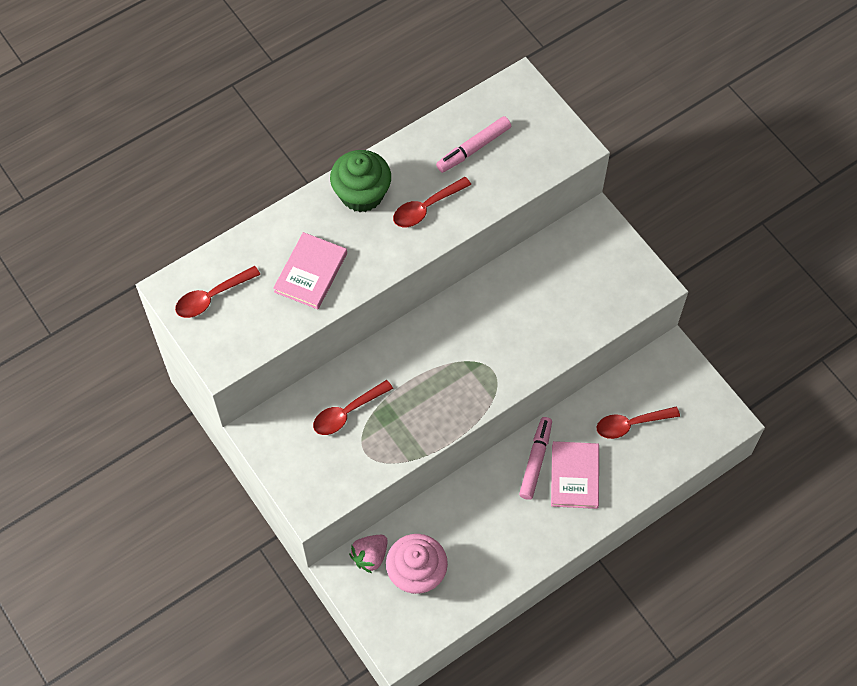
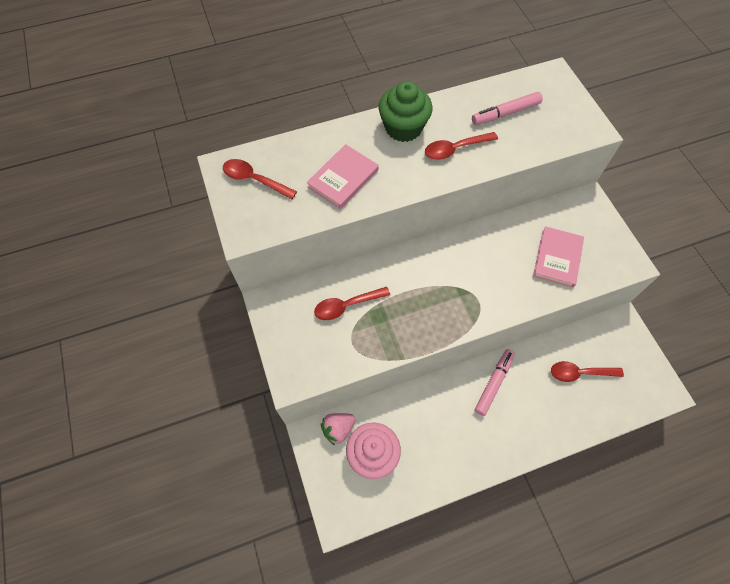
camera: 15 degrees right, 0 degrees up
red spoon [175,266,261,318] -> red spoon turned 45 degrees clockwise [223,159,297,199]
pink book [551,441,599,509] -> pink book moved to [533,226,584,288]

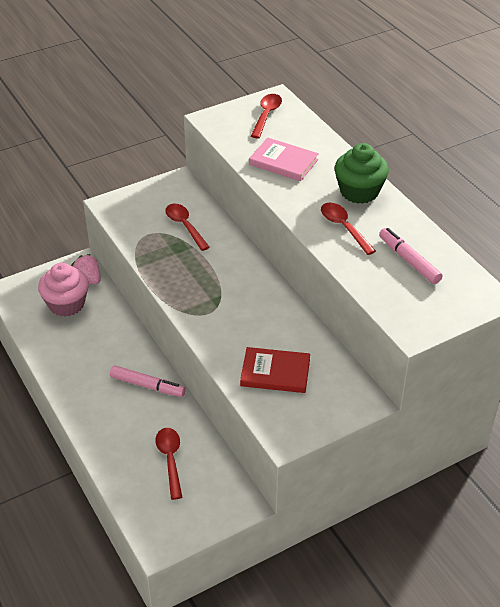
camera: 80 degrees right, 20 degrees down
pink book [533,226,584,288] -> red book [240,347,310,393]

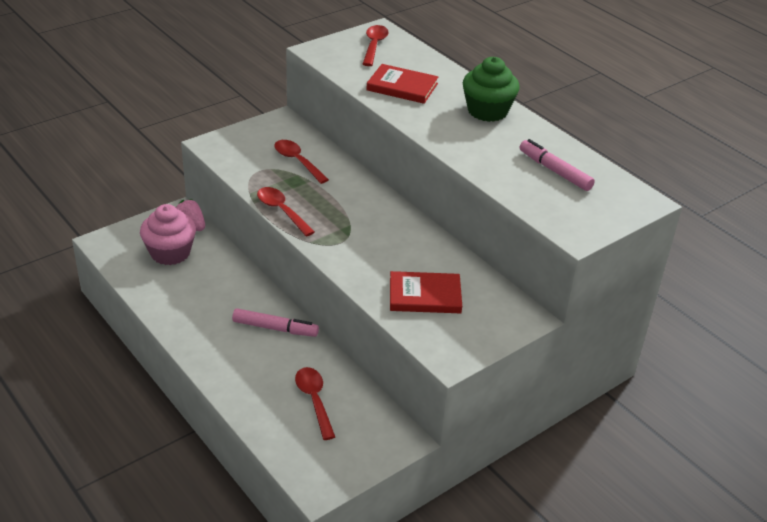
camera: 10 degrees left, 5 degrees down
pink book [249,138,319,181] -> red book [366,64,438,104]
red spoon [321,203,376,255] -> red spoon moved to [257,187,315,236]

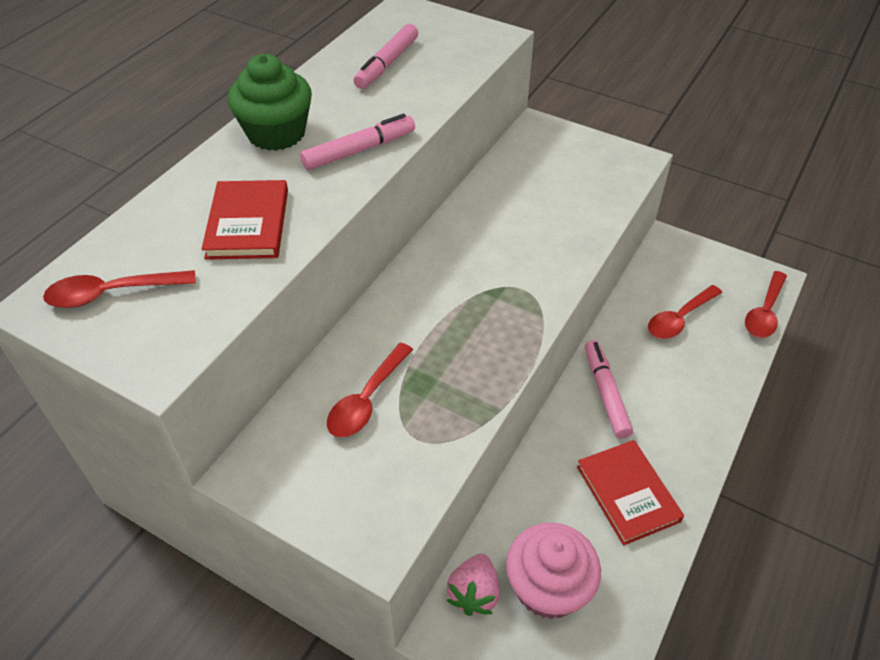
camera: 110 degrees left, 10 degrees up
red spoon [257,187,315,236] -> red spoon moved to [745,271,787,338]
red book [390,271,462,313] -> red book moved to [577,440,684,545]
none -> pink marker [300,114,415,170]

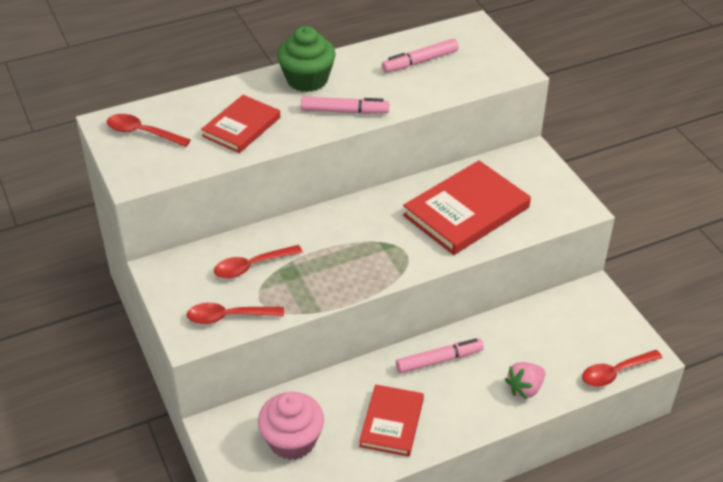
camera: 35 degrees right, 5 degrees down
pink strawberry [447,554,500,616] -> pink strawberry moved to [505,362,545,399]
pink marker [585,340,633,439] -> pink marker turned 45 degrees clockwise [396,338,484,373]
red spoon [648,285,722,339] -> red spoon moved to [187,303,284,324]
none -> red book [403,160,531,255]

